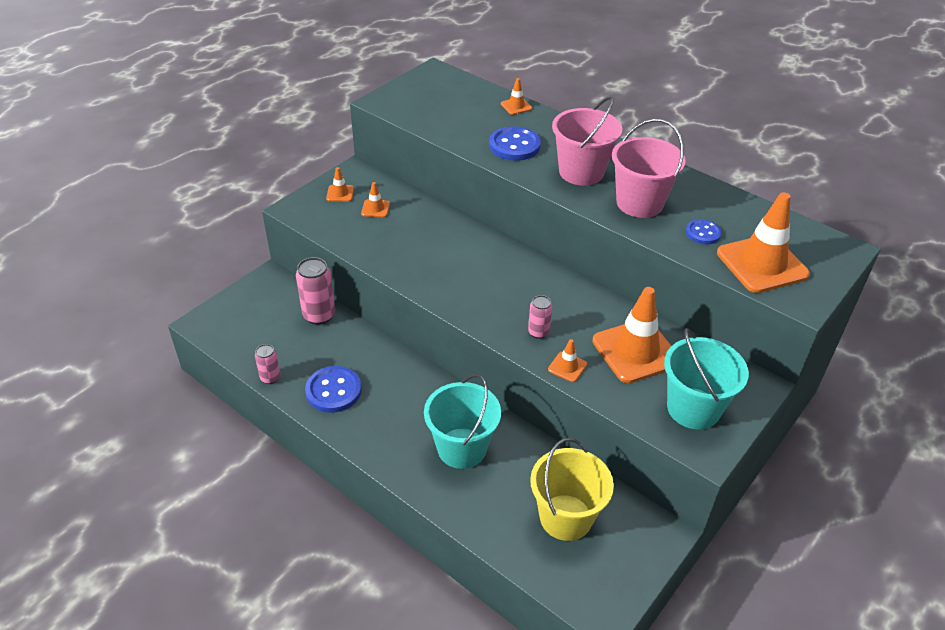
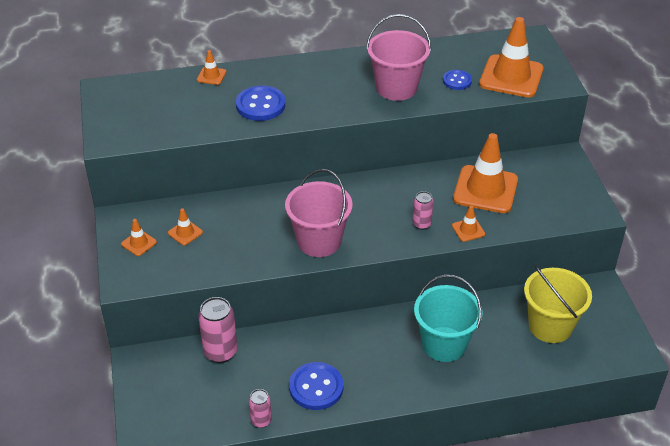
camera: 50 degrees left, 0 degrees up
pink bucket [552,97,622,186] -> pink bucket moved to [285,169,353,257]
turquoise bucket [664,328,749,430] -> none

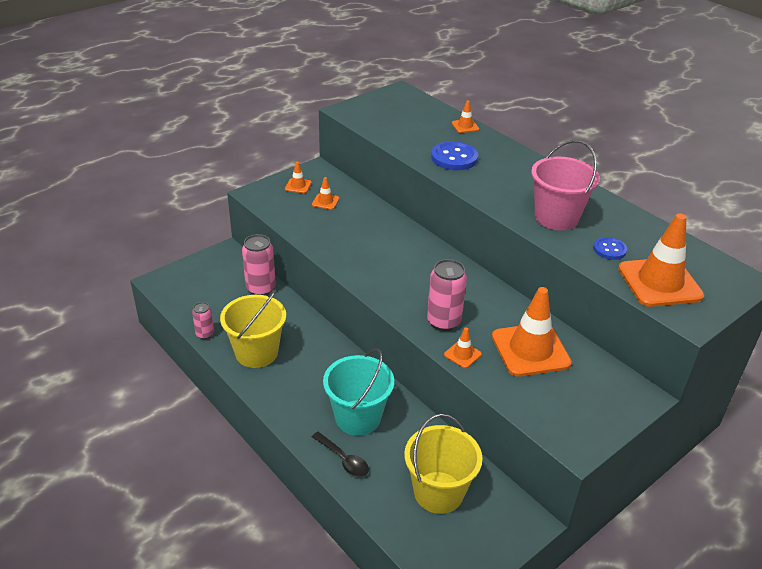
camera: 60 degrees right, 5 degrees down
pink bucket [285,169,353,257] -> none
blue button [289,362,343,410] -> yellow bucket [220,290,286,368]
pink can [413,191,434,230] -> pink can [427,259,467,331], size x1.73
none -> black spoon [312,432,369,477]

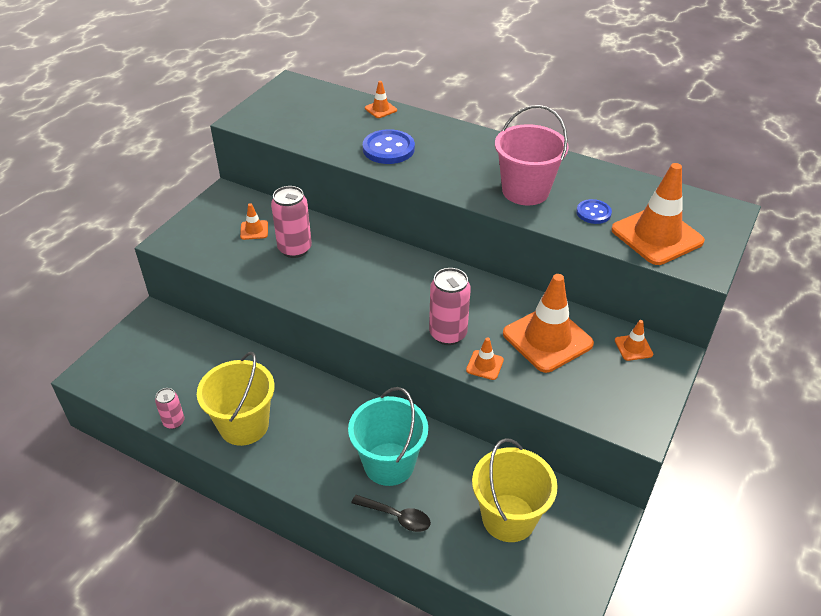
camera: 20 degrees left, 5 degrees up
pink can [242,234,276,296] -> pink can moved to [271,186,312,258]
orange traffic cone [285,162,311,193] -> orange traffic cone moved to [615,320,653,361]

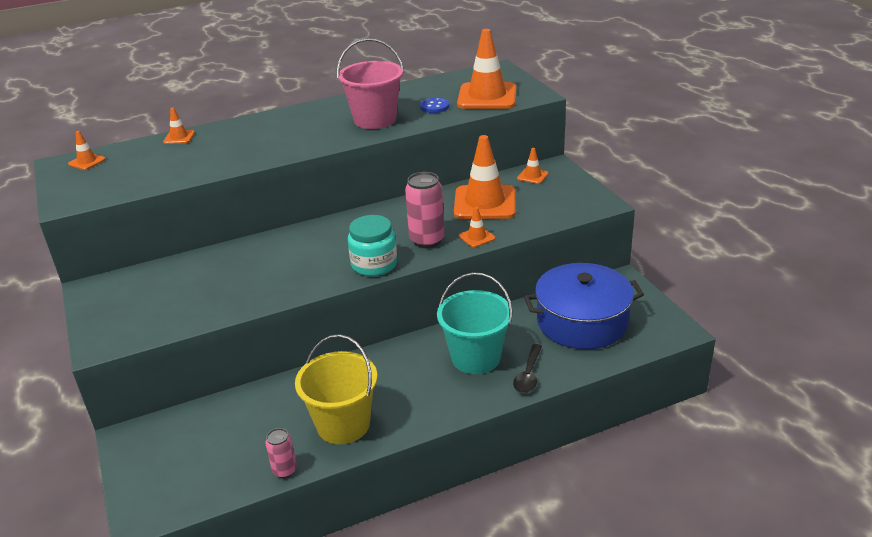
camera: 50 degrees left, 10 degrees down
orange traffic cone [240,203,268,240] -> orange traffic cone moved to [68,131,106,170]
pink can [271,186,312,258] -> none
black spoon [352,495,431,532] -> black spoon turned 135 degrees clockwise [513,344,542,393]
blue button [363,129,415,164] -> none
yellow bucket [472,438,558,542] -> blue pot [524,263,644,349]
none -> turquoise jar [348,215,397,276]

